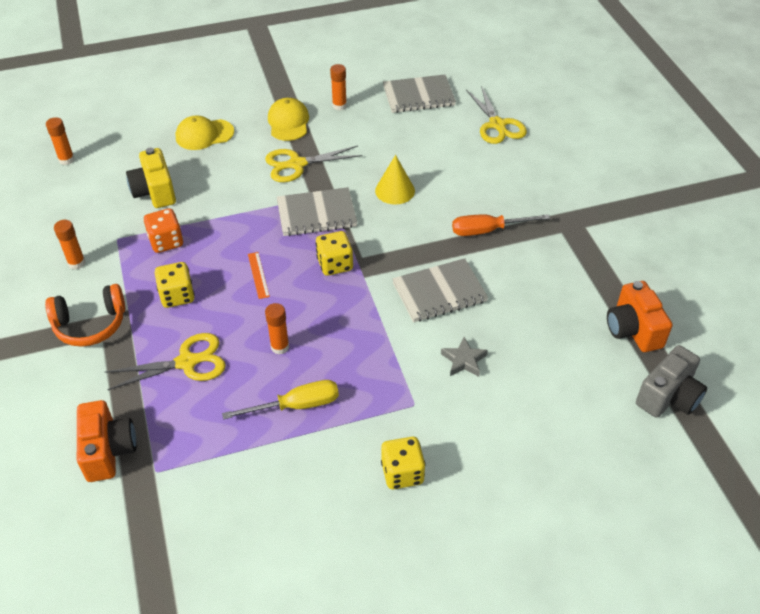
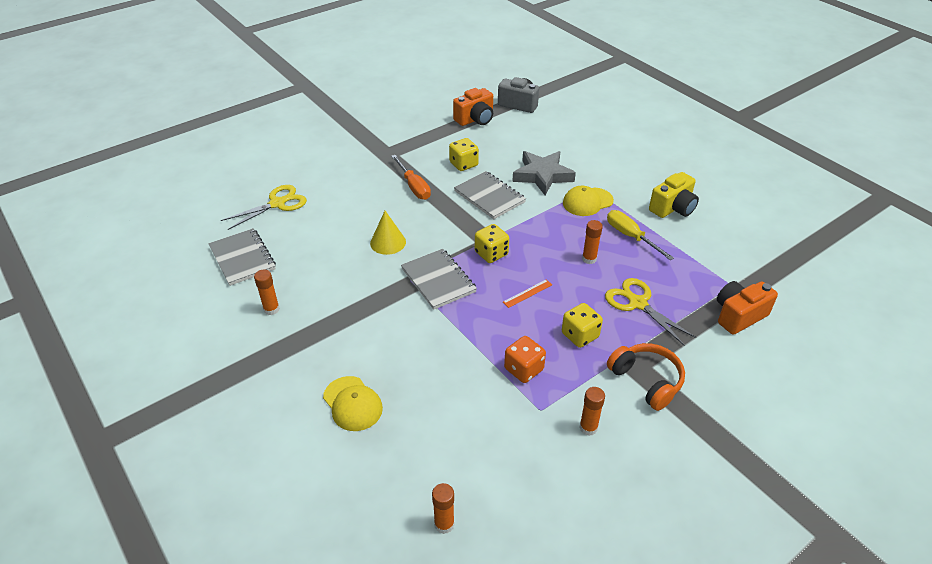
camera: 110 degrees left, 5 degrees down
yellow camera [126,148,176,208] -> yellow camera moved to [649,172,699,218]
yellow scissors [265,146,363,182] -> none
yellow cap [268,98,309,141] -> yellow cap moved to [563,186,614,216]
yellow dice [381,437,426,489] -> yellow dice moved to [449,138,479,171]
grey star [441,337,488,377] -> grey star [512,151,576,195], size x1.93

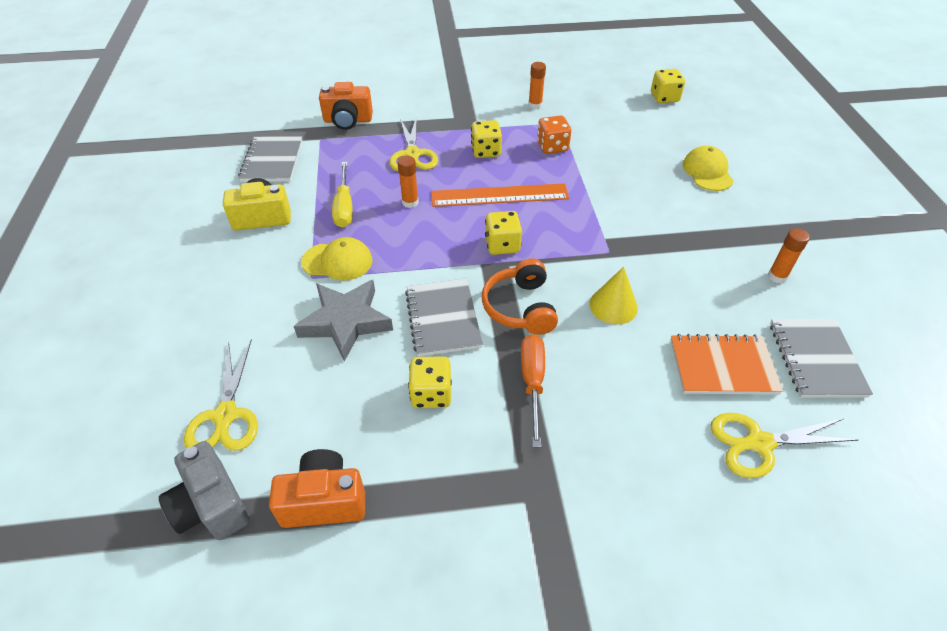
camera: 150 degrees left, 5 degrees up
grey notebook [401,249,477,310] -> grey notebook moved to [238,136,303,182]
orange glue stick [432,483,455,534] -> yellow dice [651,69,685,103]
orange ruler [503,279,552,308] -> orange ruler [431,183,569,207], size x2.30
orange headphones [607,343,685,411] -> orange headphones moved to [482,259,558,335]
none -> yellow scissors [184,340,258,451]
none -> orange notebook [670,334,783,395]

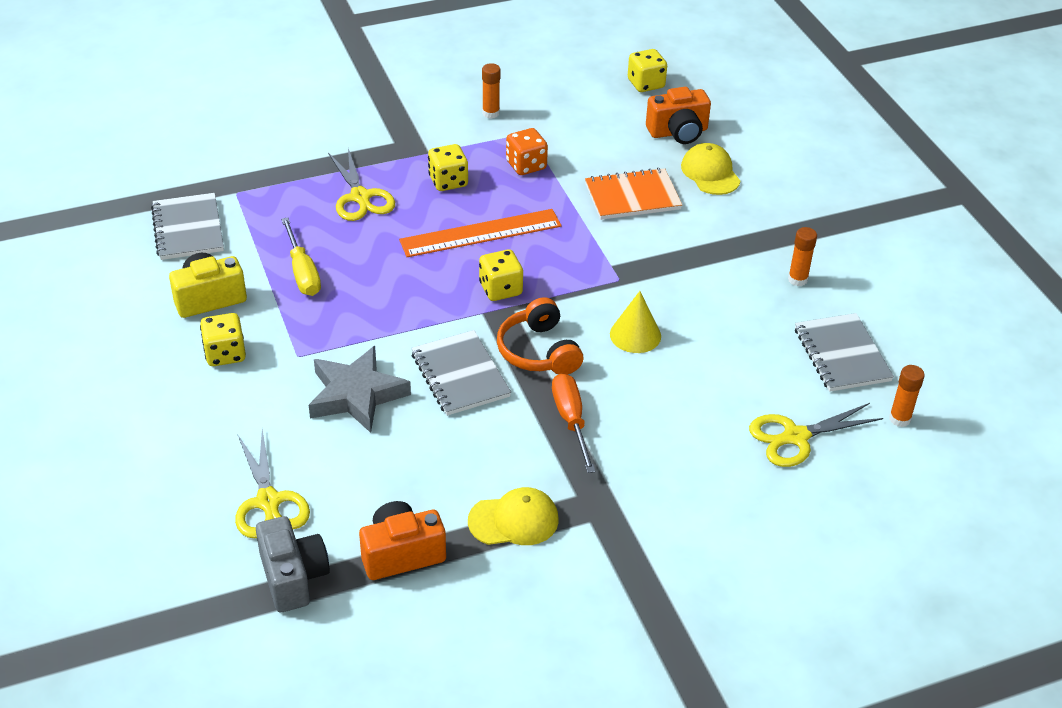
camera: 15 degrees left, 5 degrees down
grey camera [159,441,250,540] -> grey camera turned 150 degrees counterclockwise [256,516,330,612]
yellow cap [301,237,373,281] -> yellow cap moved to [468,487,559,545]
orange camera [319,82,373,130] -> orange camera moved to [646,87,711,144]
orange glue stick [397,156,419,208] -> orange glue stick moved to [889,365,925,427]
yellow dice [408,356,452,408] -> yellow dice moved to [200,313,246,366]
orange notebook [670,334,783,395] -> orange notebook moved to [585,168,682,220]

